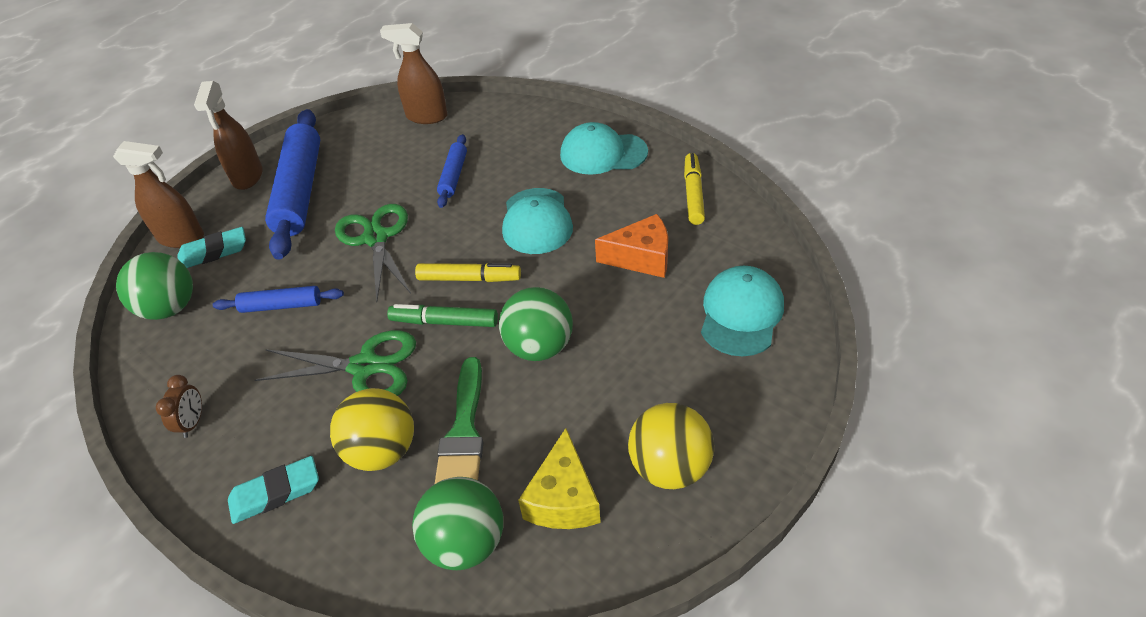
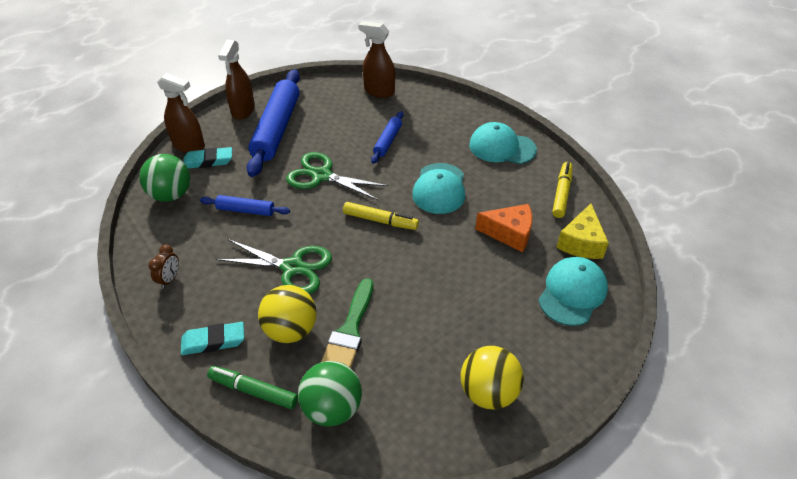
camera: 10 degrees right, 0 degrees up
green scissors [335,204,411,302] -> green scissors turned 60 degrees counterclockwise [286,152,388,200]
green marker [387,304,498,327] -> green marker moved to [207,366,298,409]
green ball [499,287,573,361] -> none
yellow cheese [518,428,601,529] -> yellow cheese moved to [556,204,609,259]

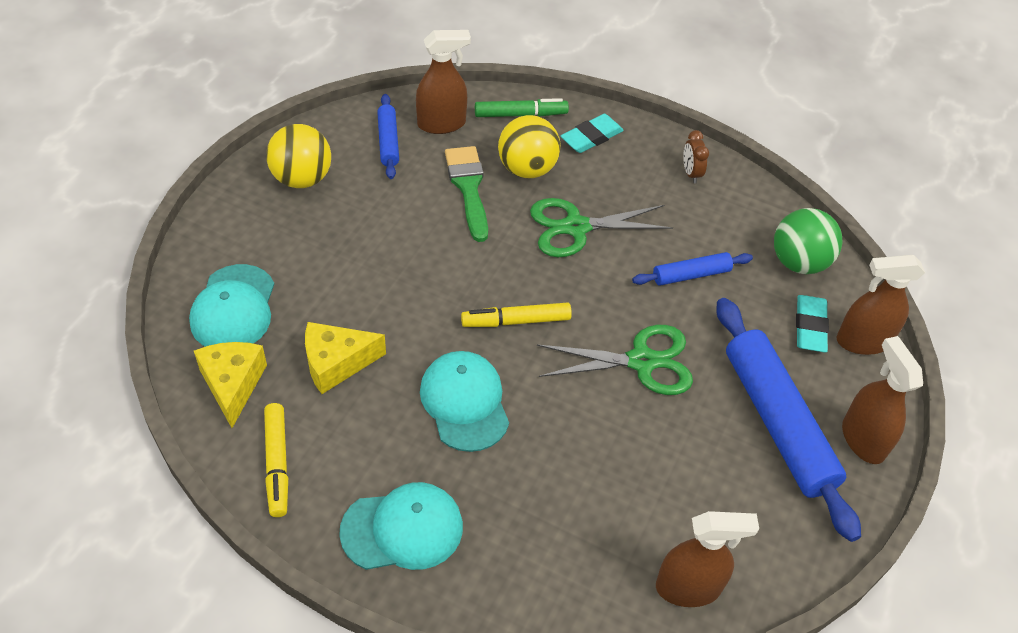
camera: 150 degrees right, 5 degrees up
turquoise eraser [183,147,232,169] -> turquoise eraser turned 45 degrees counterclockwise [796,295,829,353]
green ball [298,361,362,426] -> brown spray bottle [416,30,471,134]
blue rolling pin [371,111,404,164] -> blue rolling pin moved to [377,94,399,179]
orange cheese [475,204,532,253] -> yellow cheese [305,322,386,394]

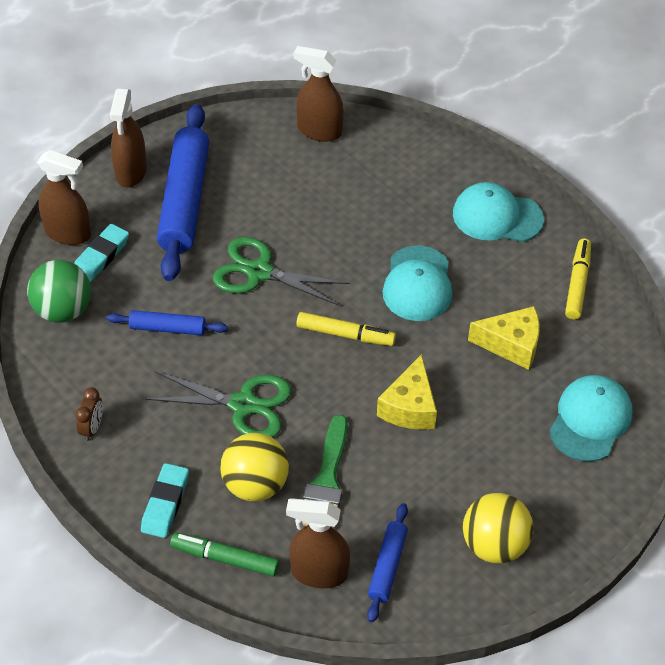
camera: 155 degrees left, 0 degrees up
yellow cheese [194,342,267,428] -> yellow cheese moved to [377,354,437,430]
turquoise eraser [561,114,624,153] -> turquoise eraser turned 60 degrees counterclockwise [141,463,189,538]

